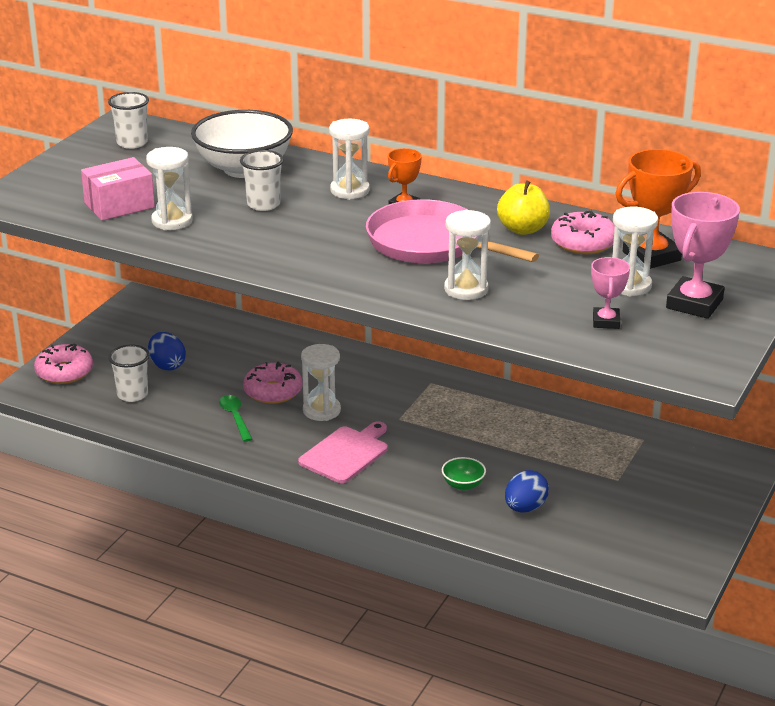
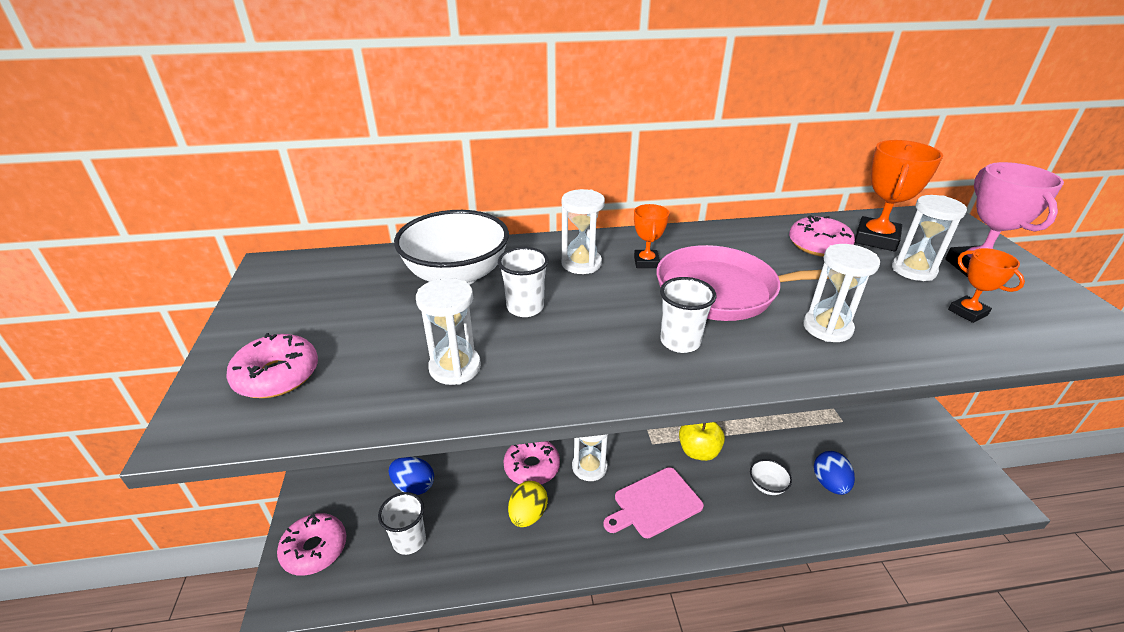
camera: 35 degrees left, 5 degrees up
pink box [81,157,155,221] -> none
white cup [108,92,149,149] -> white cup moved to [660,277,716,353]
green spoon [219,395,252,442] -> yellow egg [508,481,548,527]
pink cutting board [298,421,388,483] -> pink cutting board turned 120 degrees counterclockwise [603,467,704,538]
green bowl [442,457,486,490] -> white bowl [750,459,792,495]
yellow apple [497,181,550,235] -> yellow apple moved to [679,422,725,461]
pink trophy [591,257,630,329] -> orange trophy [948,248,1025,323]
none -> pink donut [226,333,318,398]

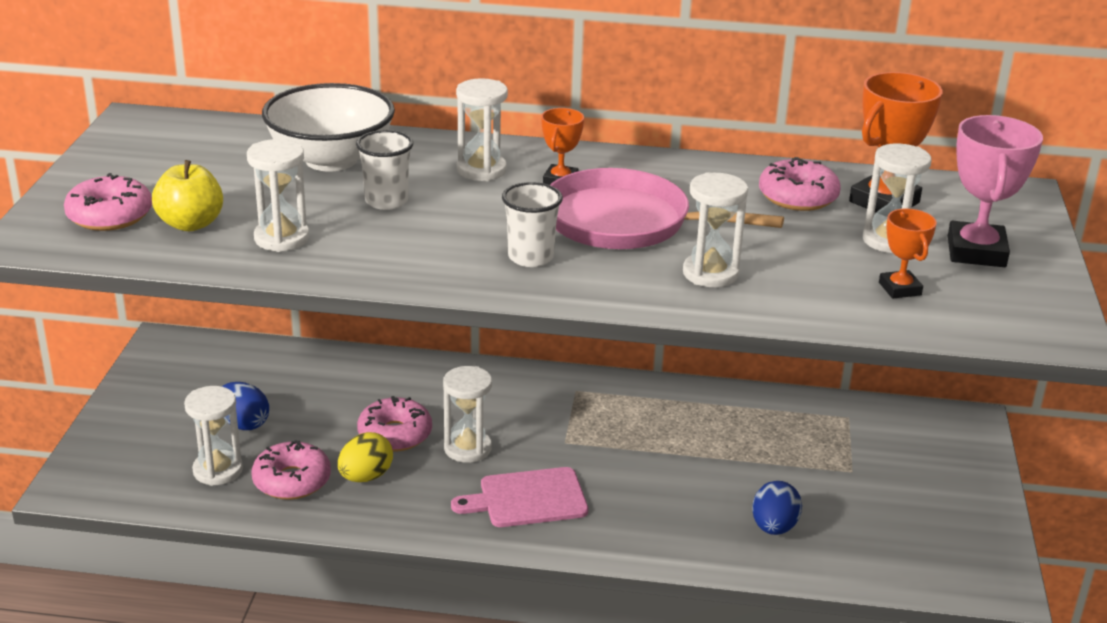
camera: 15 degrees right, 5 degrees down
pink donut [277,513,346,576] -> pink donut moved to [252,440,331,500]
white cup [378,492,426,555] -> white hourglass [184,386,243,486]
yellow apple [679,422,725,461] -> yellow apple moved to [152,160,223,231]
white bowl [750,459,792,495] -> none

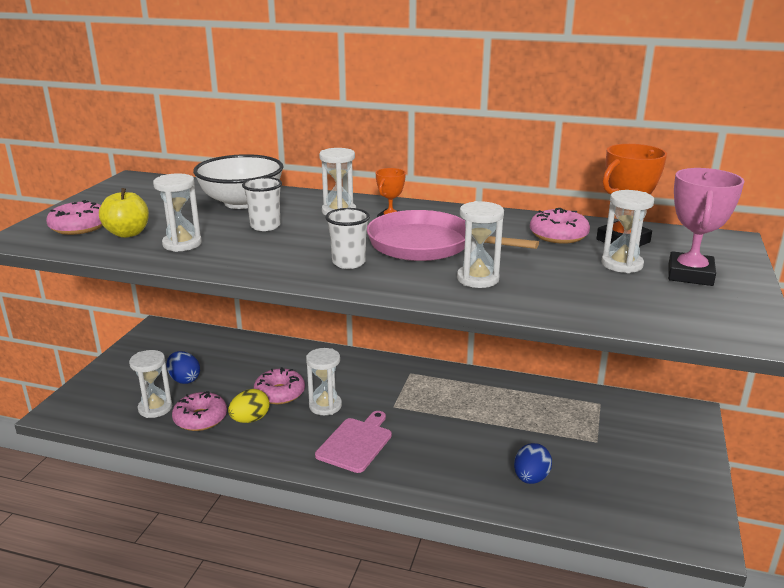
camera: 10 degrees right, 5 degrees down
pink cutting board [451,467,588,527] -> pink cutting board turned 120 degrees clockwise [315,411,392,473]
orange trophy [879,208,937,299] -> none

